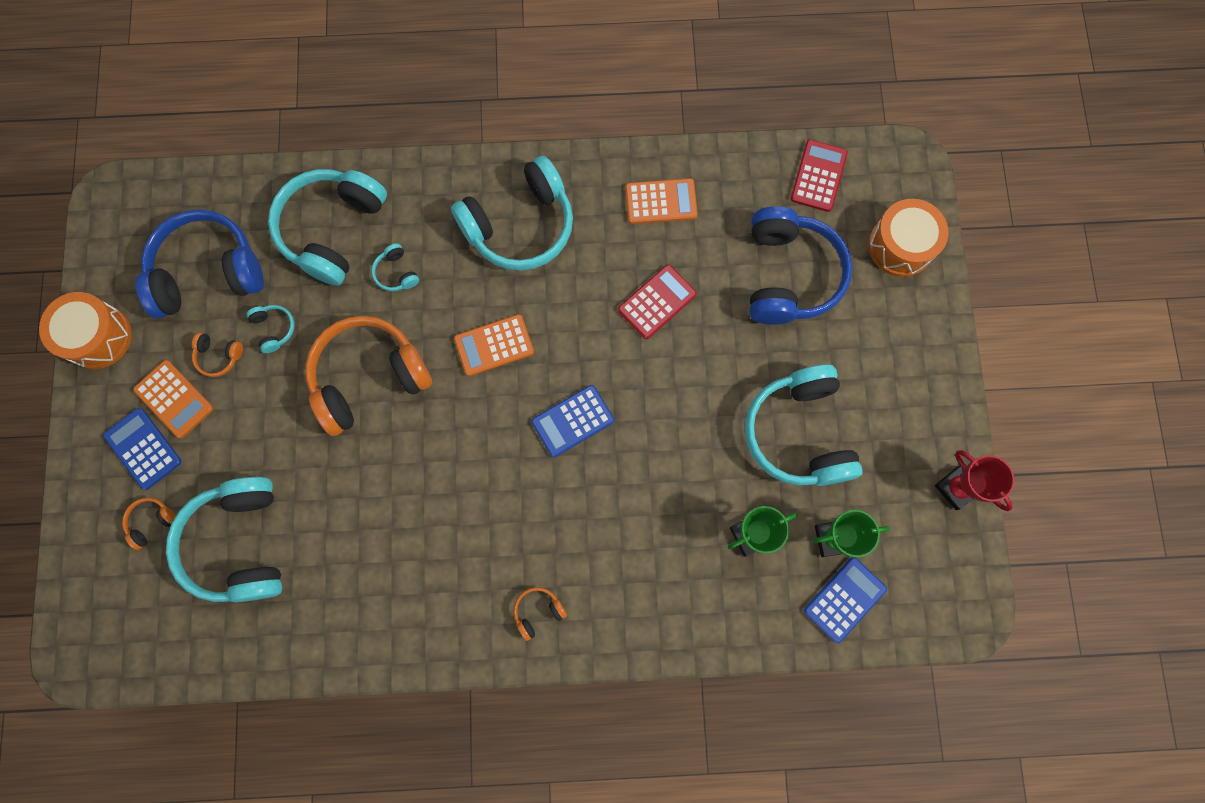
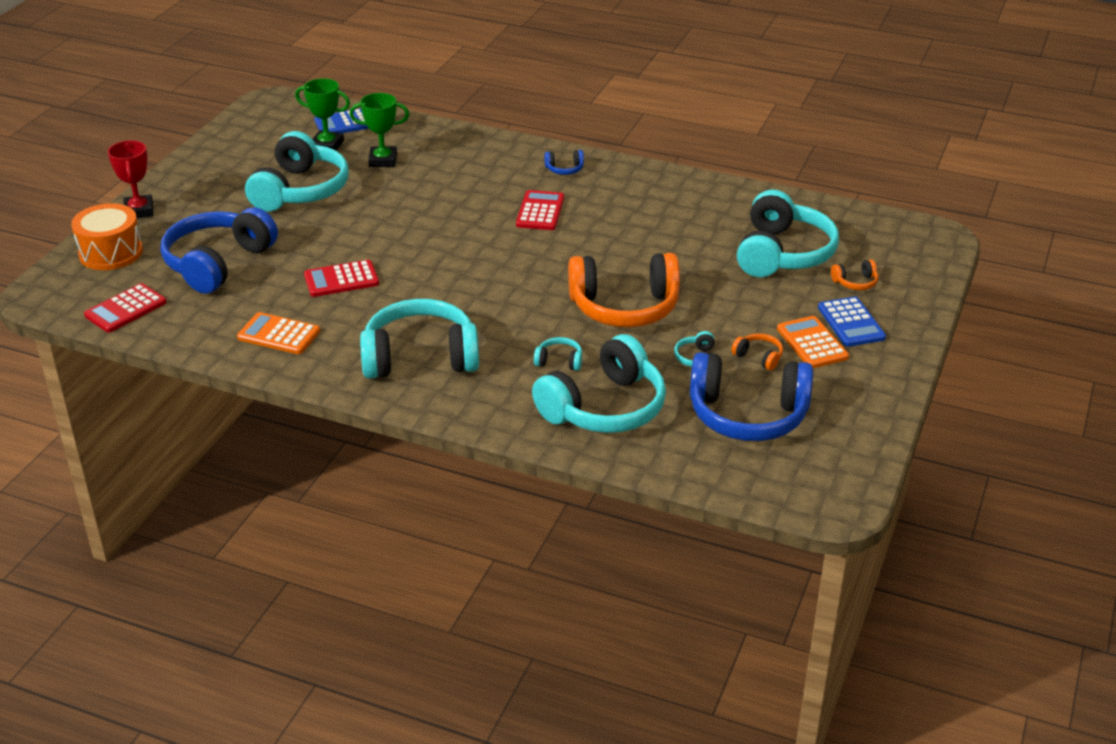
camera: 155 degrees left, 40 degrees down
orange drum [39,292,132,369] -> none
turquoise headphones [371,243,419,291] -> turquoise headphones turned 75 degrees counterclockwise [534,337,582,371]
orange calculator [454,314,534,376] -> none
orange headphones [513,587,567,641] -> blue headphones [544,150,584,175]
blue calculator [531,385,614,457] -> none
red trophy [935,450,1014,511] -> red trophy moved to [108,140,153,218]
none -> red calculator [516,190,564,230]

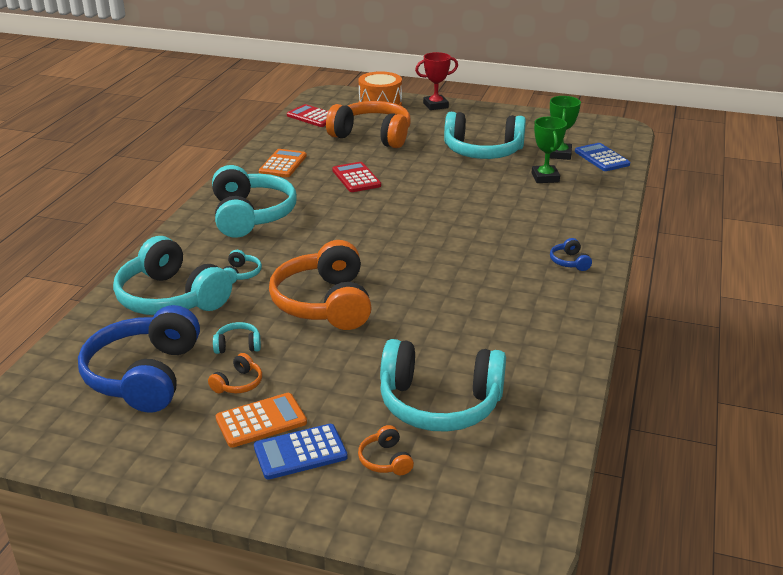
camera: 85 degrees right, 5 degrees down
blue headphones [160,207,278,294] -> orange headphones [326,101,411,148]
red calculator [516,190,564,230] -> none

